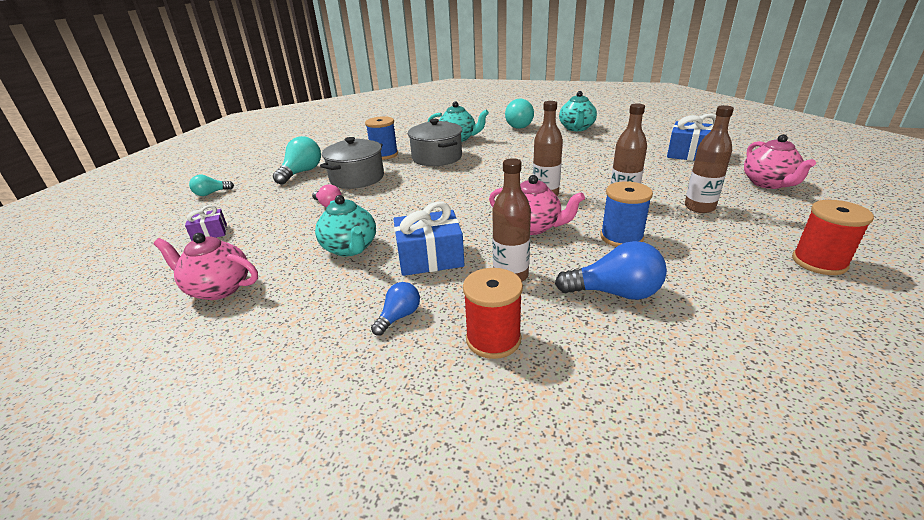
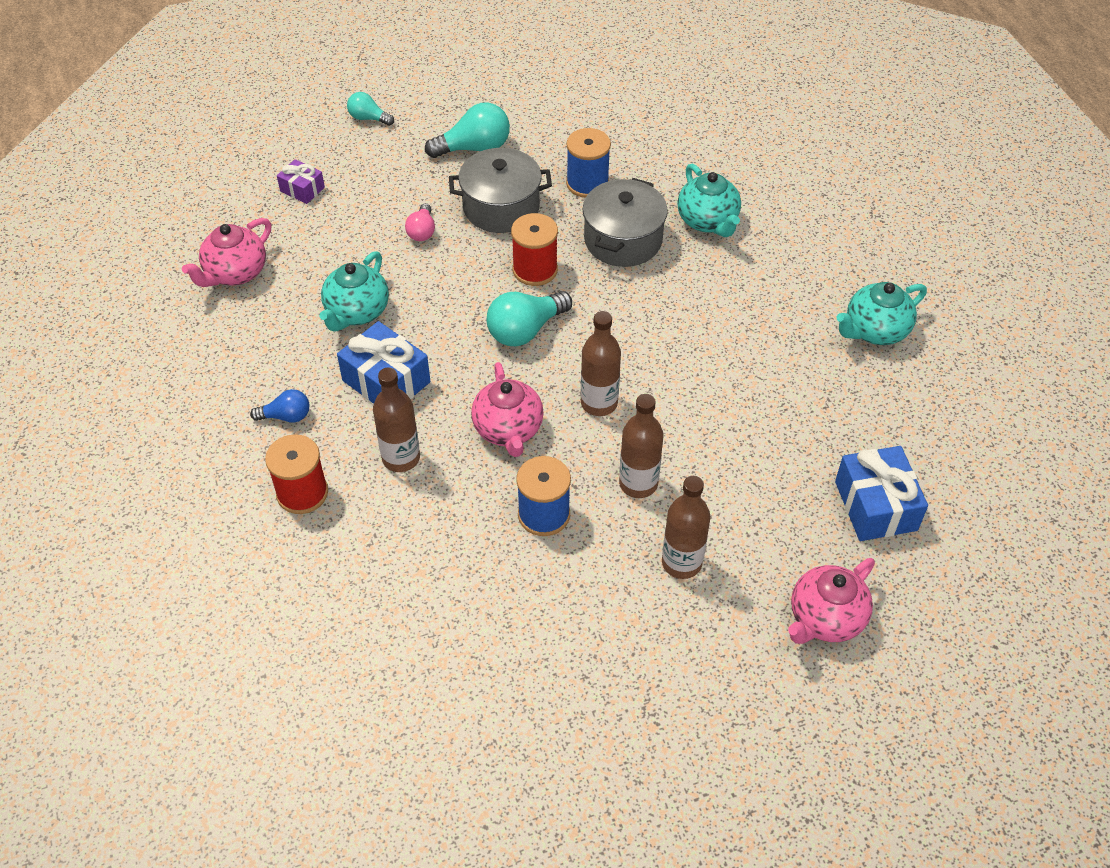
camera: 50 degrees right, 20 degrees up
pink teapot [153,233,258,300] -> pink teapot turned 120 degrees counterclockwise [182,218,271,287]
turquoise light bulb [505,99,534,129] -> turquoise light bulb moved to [487,291,572,346]
blue light bulb [555,241,667,300] -> none
red spool [792,200,874,275] -> red spool moved to [511,213,558,286]

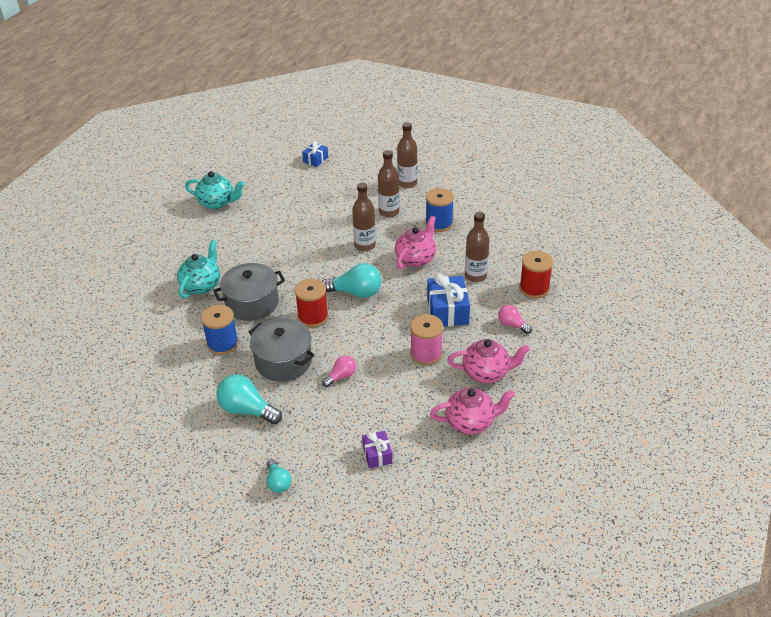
camera: 135 degrees left, 10 degrees down
blue light bulb [250,389,309,423] -> pink light bulb [498,305,532,334]
turquoise teapot [319,251,389,332] -> pink spool [410,314,443,365]
pink teapot [788,558,875,644] -> pink teapot moved to [447,339,530,383]
blue gift [835,446,928,541] -> blue gift [302,141,328,167], size x0.57

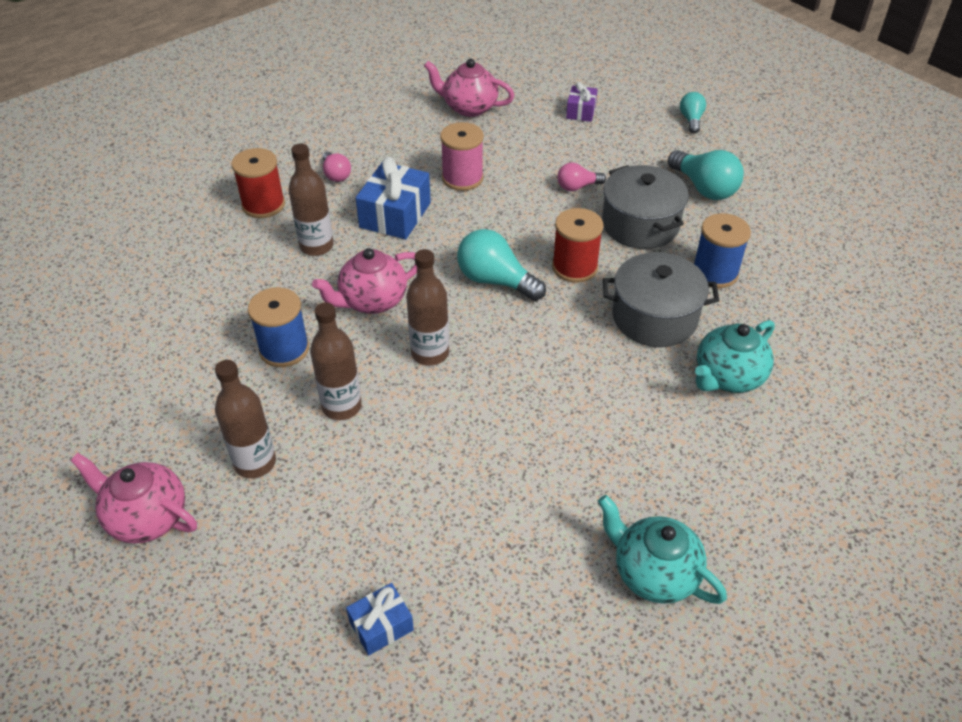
camera: 155 degrees left, 5 degrees up
pink teapot [447,339,530,383] -> pink teapot moved to [70,453,197,543]

